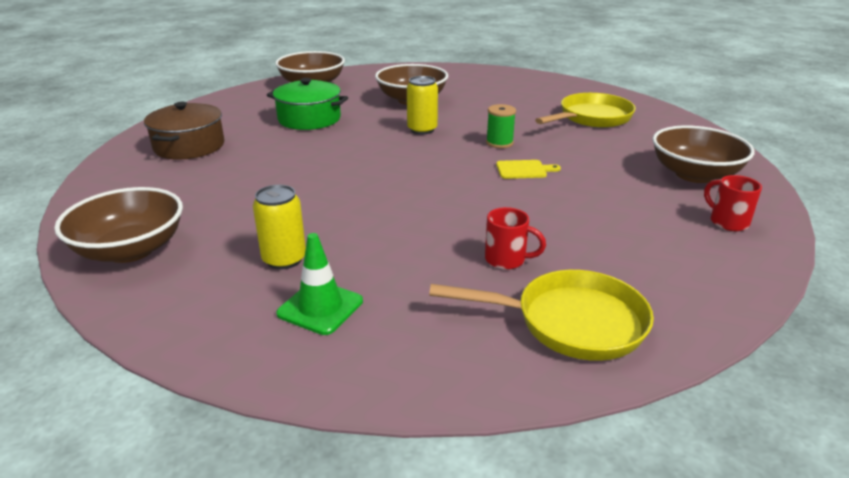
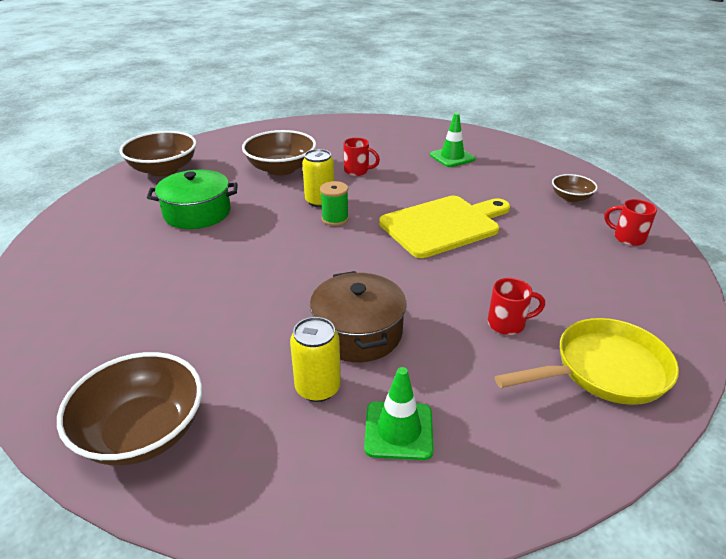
camera: 25 degrees left, 5 degrees up
brown pot [144,102,224,160] -> brown pot moved to [310,271,407,362]
green spool [486,104,516,148] -> green spool moved to [320,181,349,226]
yellow cutting board [496,160,561,179] -> yellow cutting board [379,196,510,258], size x2.36
yellow pan [535,93,636,128] -> green traffic cone [430,113,475,167]
brown bowl [652,126,755,183] -> brown bowl [552,174,598,202], size x0.55
none -> red mug [343,138,380,176]

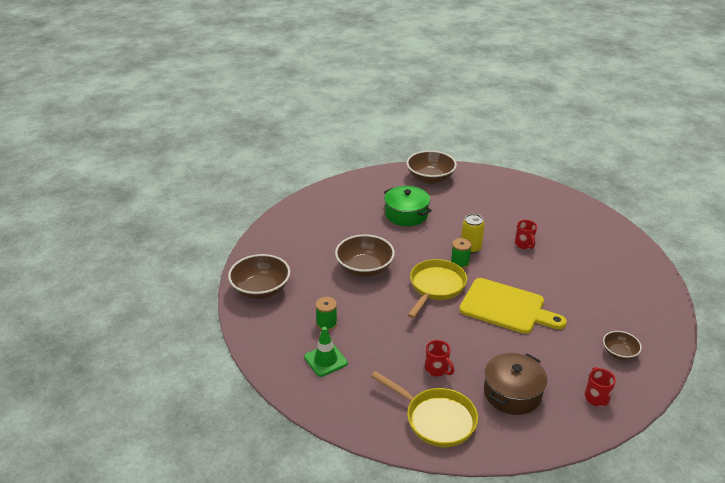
camera: 55 degrees right, 0 degrees up
brown bowl [242,130,316,176] -> brown bowl moved to [335,234,395,277]
yellow can [290,317,341,402] -> green spool [315,297,337,331]
brown pot [310,271,407,362] -> brown pot moved to [484,353,547,415]
green traffic cone [430,113,475,167] -> none
none -> yellow pan [408,259,467,318]

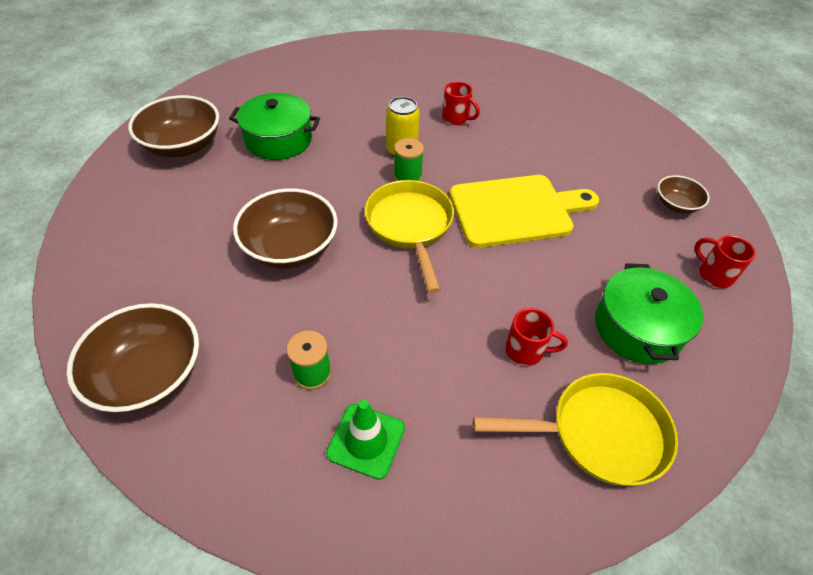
camera: 40 degrees left, 15 degrees up
brown bowl [406,150,457,184] -> brown bowl moved to [128,95,219,157]
brown pot [484,353,547,415] -> green pot [595,263,703,364]

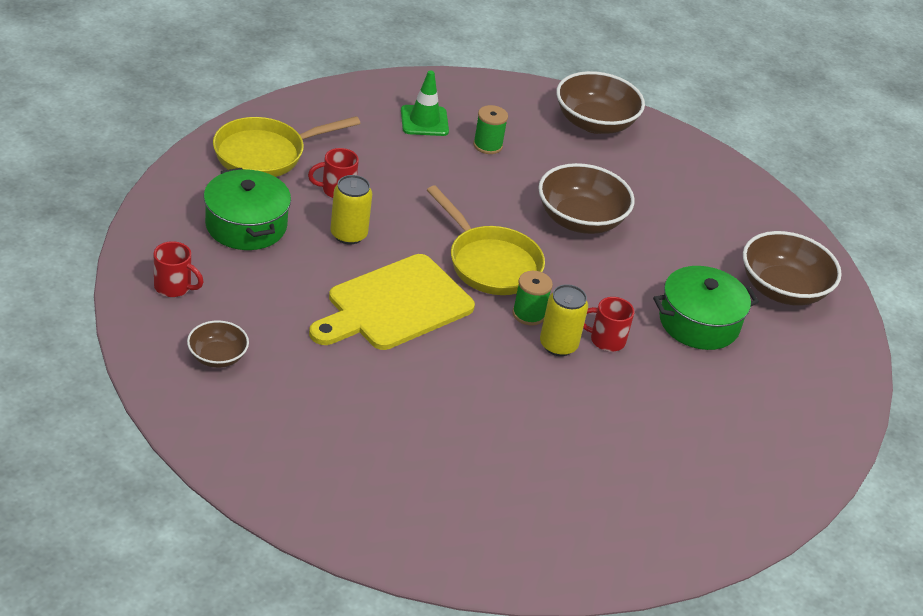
camera: 150 degrees right, 10 degrees down
red mug [442,81,480,125] -> red mug moved to [583,297,634,352]
none -> yellow can [330,175,372,244]

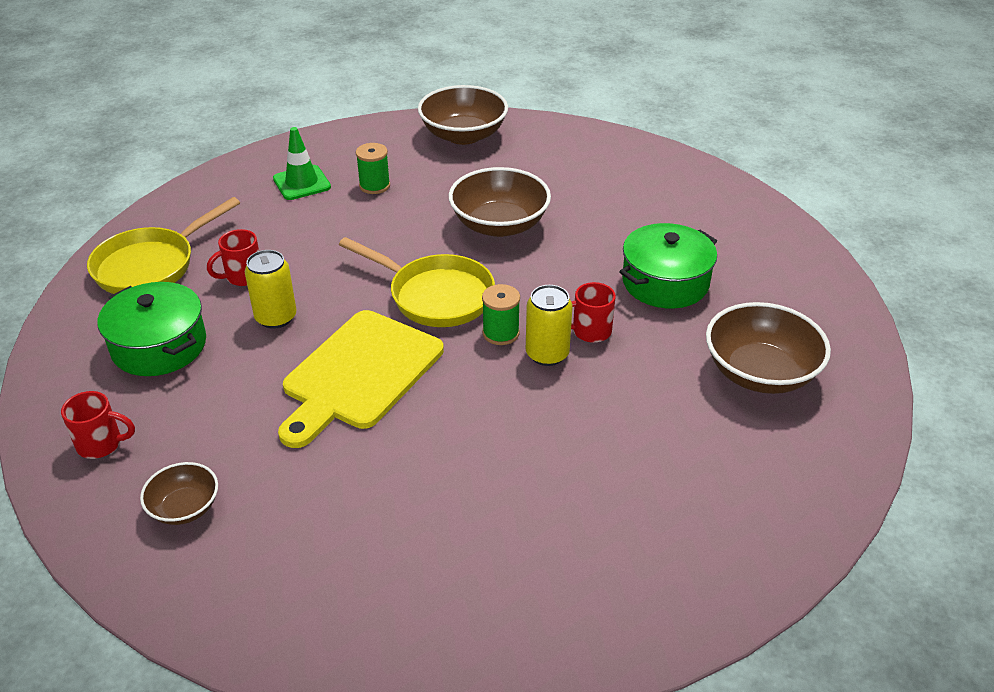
camera: 15 degrees left, 0 degrees up
brown bowl [743,231,842,306] -> brown bowl moved to [706,302,831,394]

